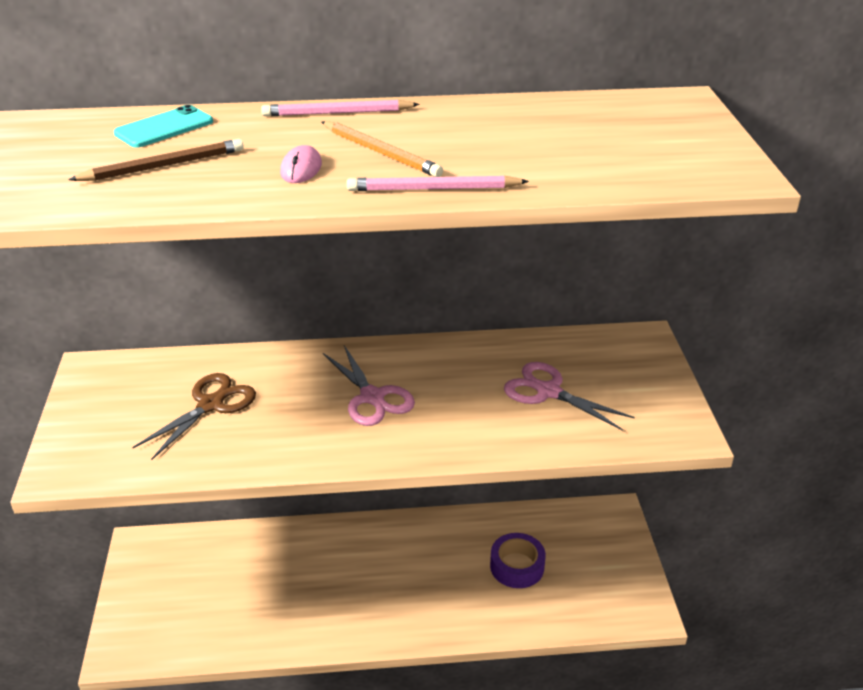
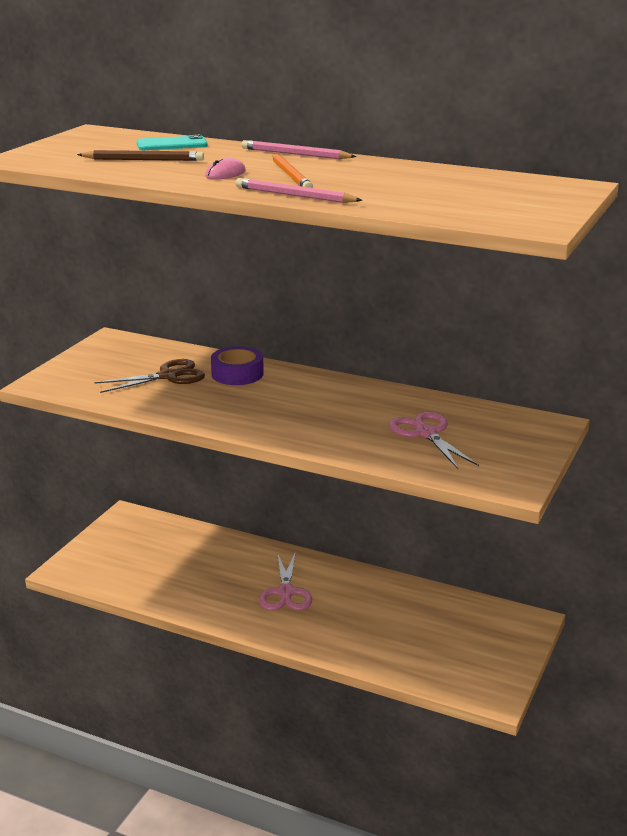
camera: 30 degrees right, 10 degrees down
pink scissors [323,345,415,426] -> pink scissors moved to [259,552,312,610]
purple tape [490,533,546,588] -> purple tape moved to [211,346,264,385]

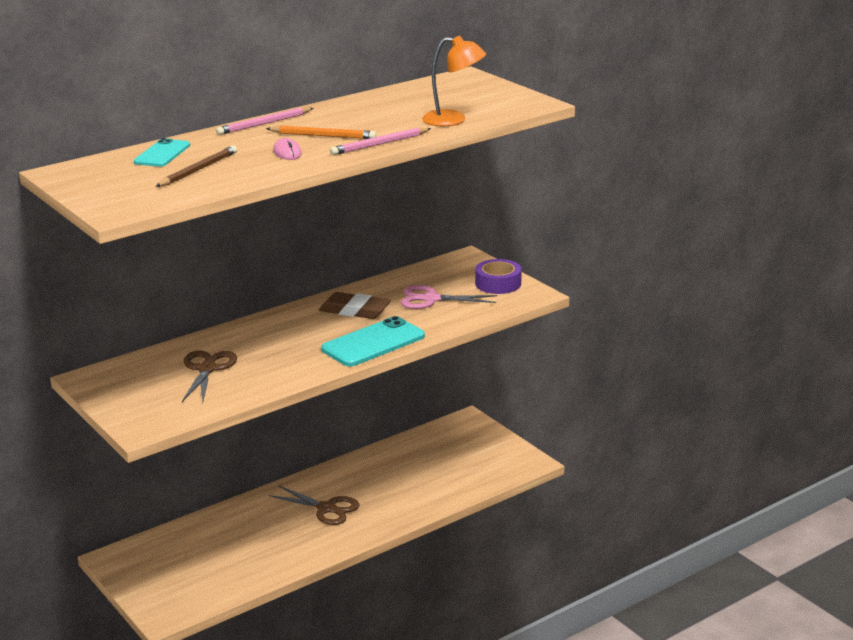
camera: 60 degrees left, 0 degrees up
purple tape [211,346,264,385] -> purple tape moved to [475,259,522,294]
pink scissors [259,552,312,610] -> brown scissors [268,485,360,525]
none -> brown eraser [319,292,391,319]
none -> turquoise phone [321,316,425,367]
none -> orange lamp [422,36,486,126]

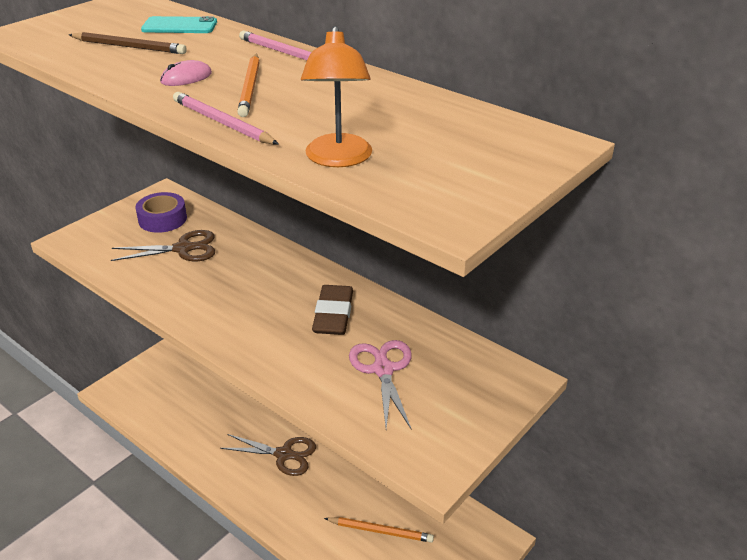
camera: 75 degrees right, 10 degrees up
brown scissors [268,485,360,525] -> brown scissors turned 90 degrees counterclockwise [220,434,316,476]
turquoise phone [321,316,425,367] -> none
purple tape [475,259,522,294] -> purple tape moved to [135,192,187,233]
none -> orange pencil [324,517,434,543]

